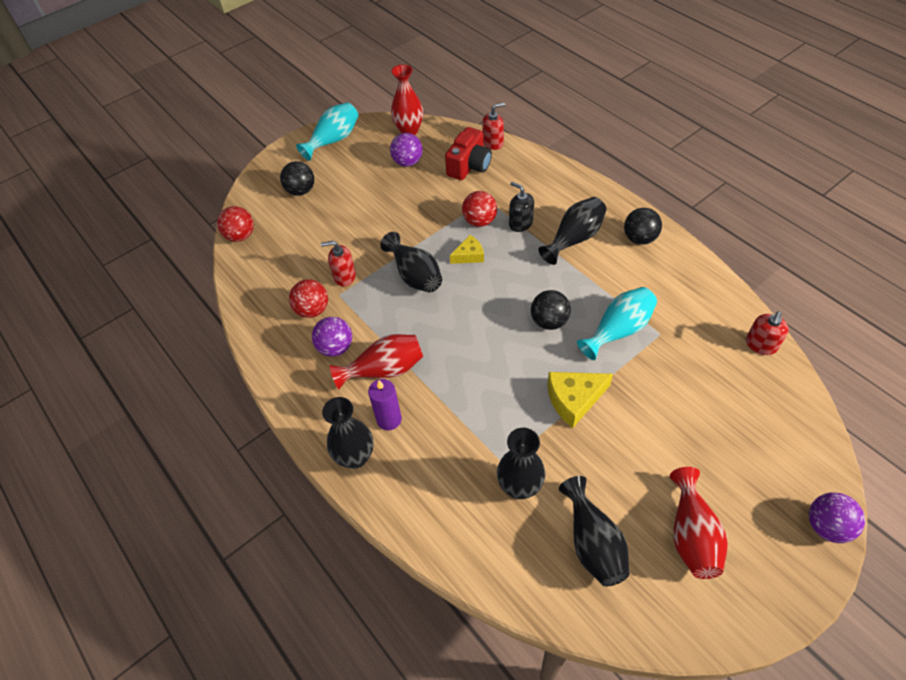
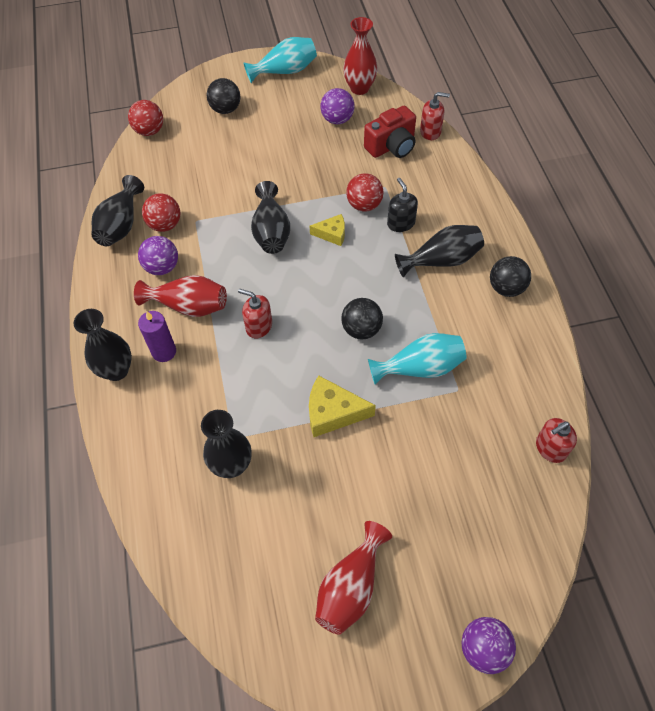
camera: 25 degrees right, 5 degrees up
red soap dispenser [321,241,356,287] -> red soap dispenser moved to [238,289,272,338]
black vase [559,476,629,587] -> black vase moved to [92,175,144,246]

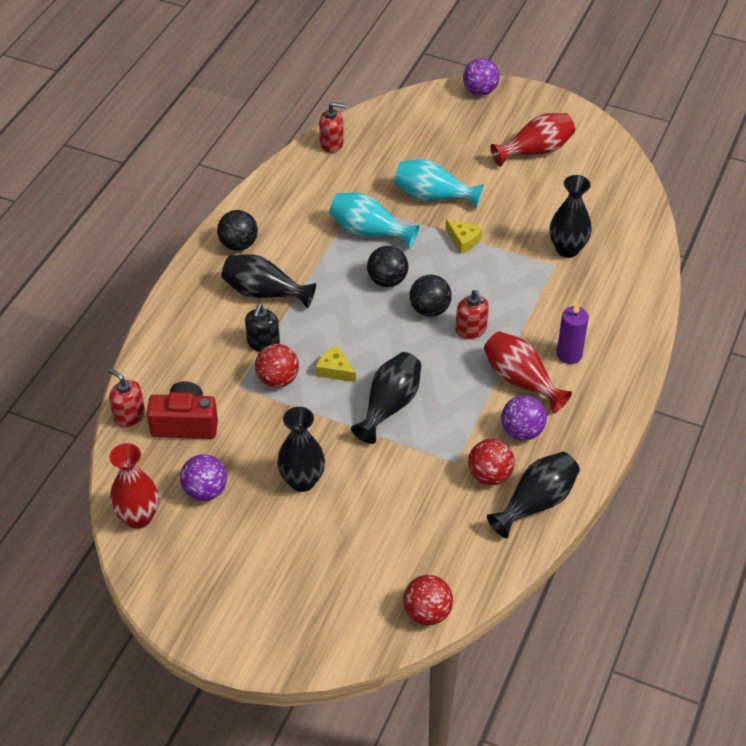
camera: 145 degrees left, 10 degrees down
black vase [73,309,132,381] -> black vase moved to [277,407,325,492]
black ball [207,78,241,114] -> black ball moved to [410,275,452,317]
turquoise vase [243,37,317,83] -> turquoise vase moved to [394,159,484,208]
yellow cheese [309,375,376,437] -> yellow cheese [446,219,482,254], size x0.62

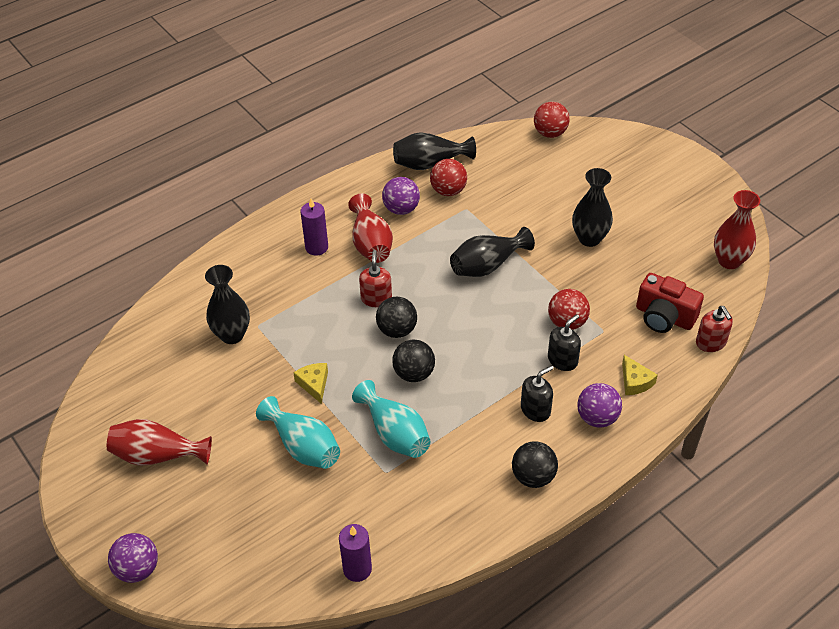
camera: 150 degrees left, 0 degrees up
purple ball [180,454,227,501] -> purple ball moved to [577,383,622,427]
black vase [221,254,316,308] -> black soap dispenser [521,365,554,422]
yellow cheese [316,345,356,382] -> yellow cheese moved to [622,355,658,395]
red soap dispenser [319,102,346,153] -> purple candle [339,524,372,582]

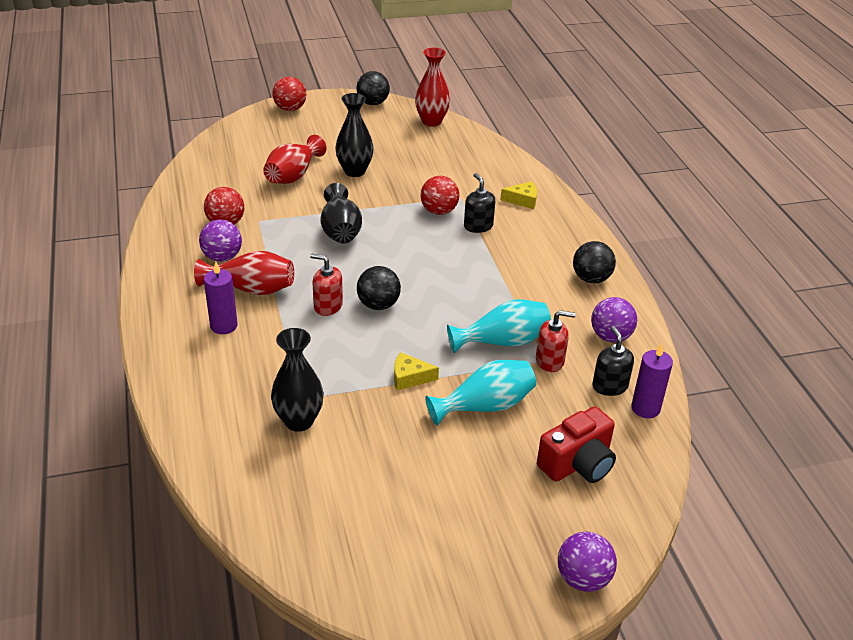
camera: 70 degrees left, 10 degrees down
red vase [107,419,212,466] -> red vase moved to [263,135,326,184]
black ball [392,340,435,382] -> black ball moved to [356,71,390,105]
black vase [393,132,476,170] -> none
black soap dispenser [521,365,554,422] -> black soap dispenser moved to [592,326,634,396]
red ball [534,102,570,138] -> red ball moved to [272,77,306,111]
purple ball [577,383,622,427] -> purple ball moved to [591,297,637,343]
red camera [636,273,704,333] -> red camera moved to [537,406,616,483]
red soap dispenser [696,306,733,352] -> red soap dispenser moved to [536,310,576,372]

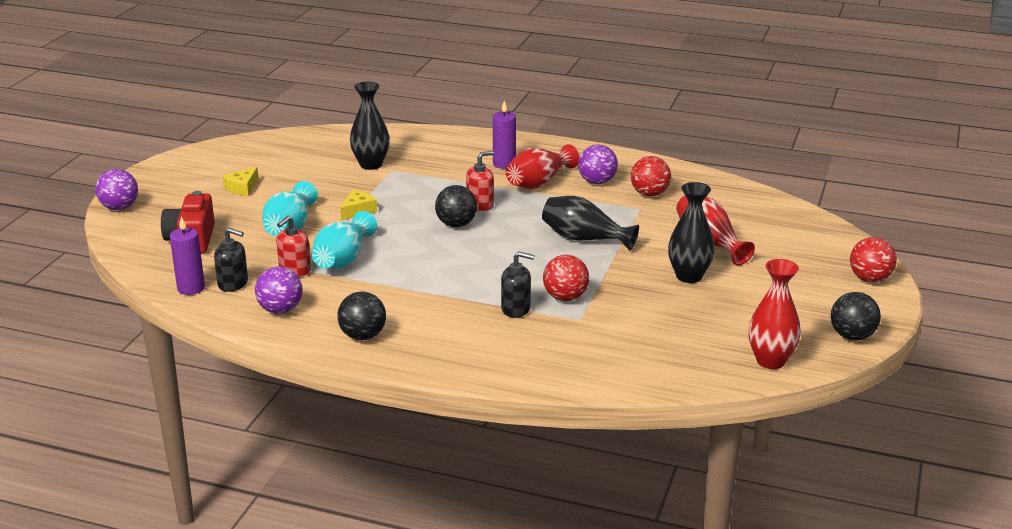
camera: 125 degrees right, 10 degrees down
yellow cheese [501,181,537,209] -> yellow cheese moved to [223,167,259,196]

